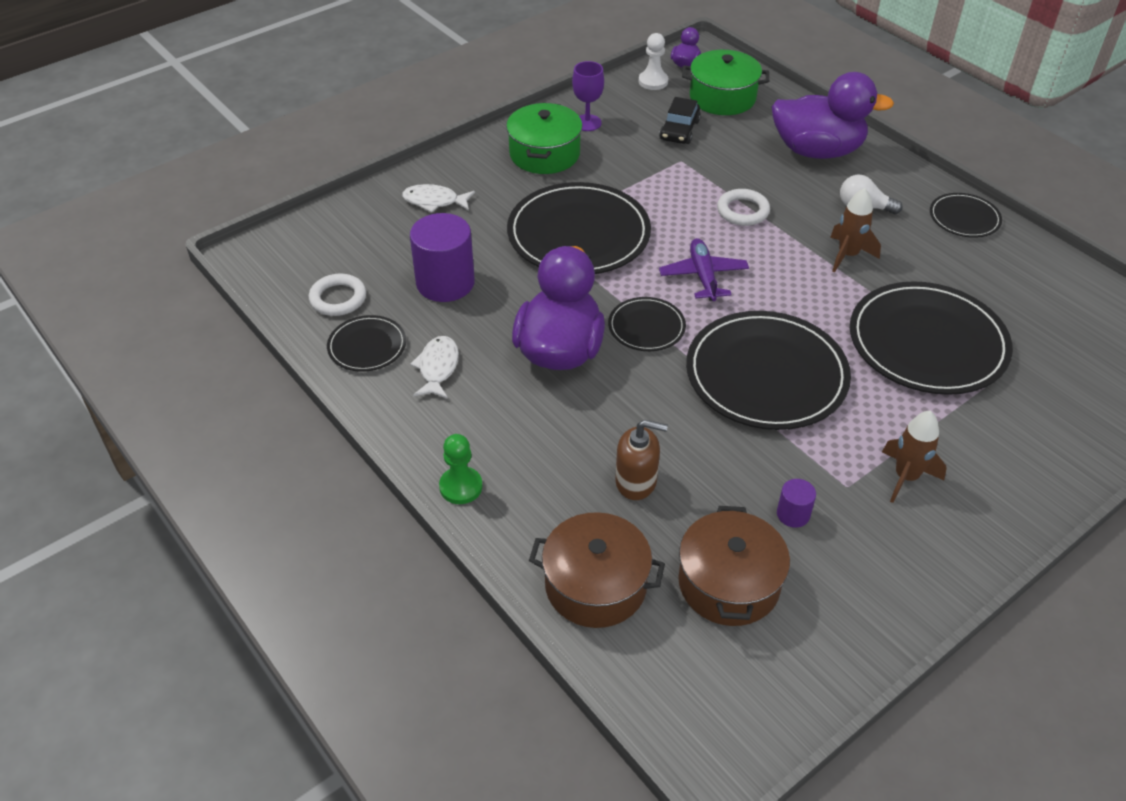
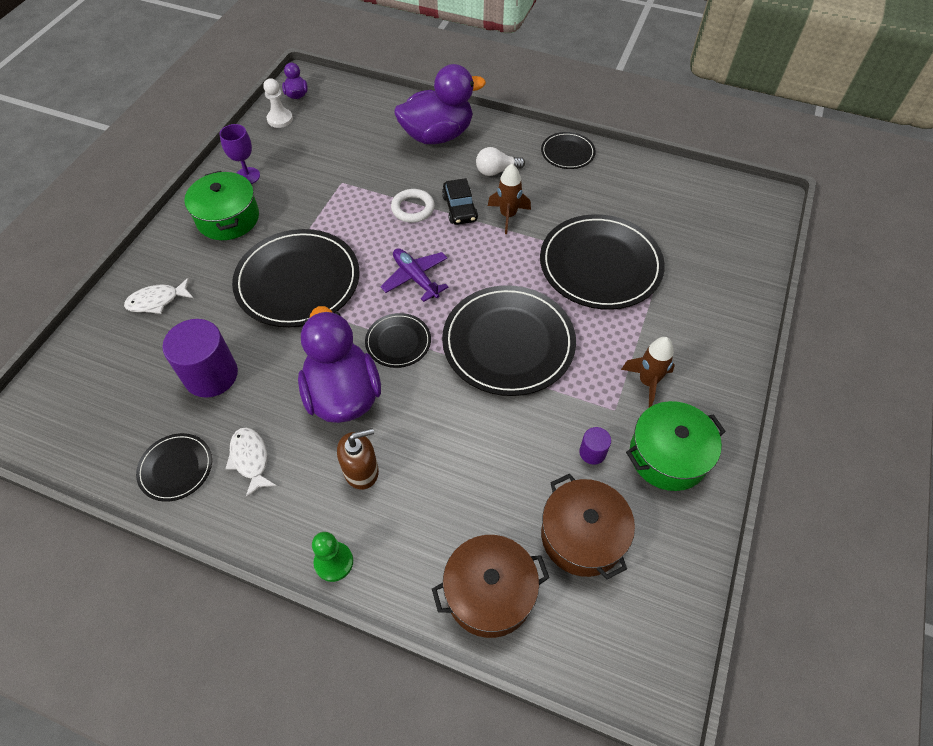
camera: 30 degrees left, 10 degrees up
white ring [309,274,366,316] -> none
brown soap dispenser [615,420,668,500] -> brown soap dispenser moved to [337,428,379,490]
black car [659,97,701,144] -> black car moved to [442,178,478,225]
green pot [682,50,769,115] -> green pot moved to [626,401,726,491]

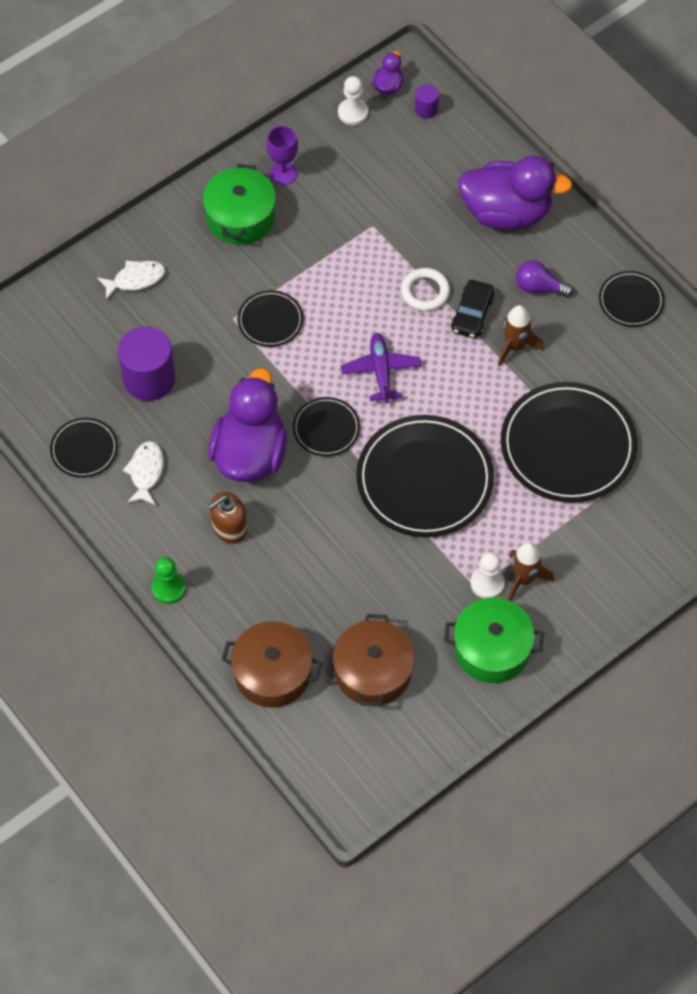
camera: 30 degrees right, 5 degrees up
white fish [124,278,193,314] -> white fish turned 150 degrees clockwise [97,260,165,300]
black plate [232,229,359,327] -> black plate [238,290,303,347], size x0.50
brown soap dispenser [337,428,379,490] -> brown soap dispenser turned 135 degrees clockwise [208,492,247,544]
white light bulb [476,147,525,176] -> purple light bulb [516,260,573,297]
purple cylinder [579,427,611,465] -> purple cylinder moved to [415,84,439,119]
none -> white pawn [471,552,505,599]

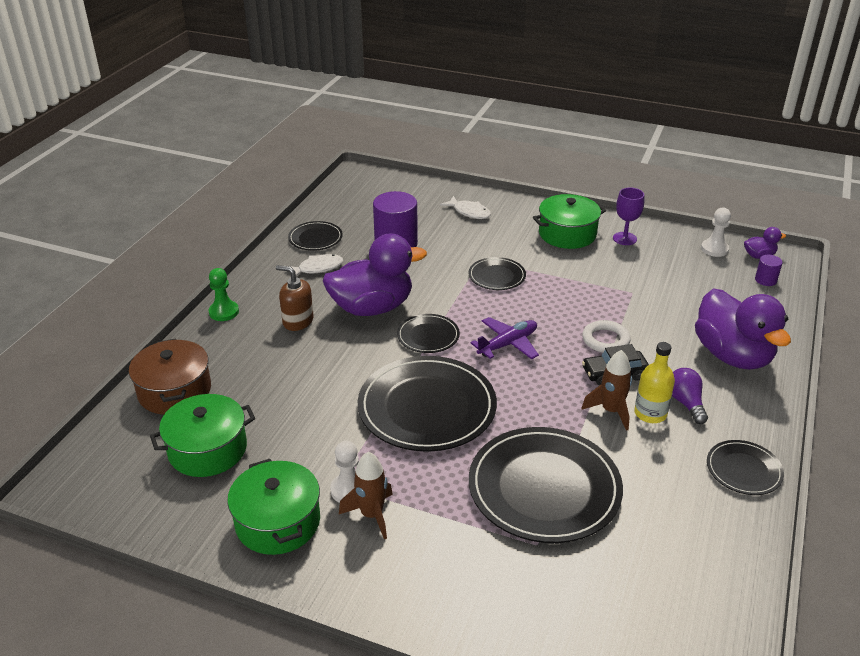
camera: 60 degrees right, 25 degrees down
brown pot [333,614,415,707] -> green pot [150,394,255,477]
none -> yellow bottle [634,342,675,423]

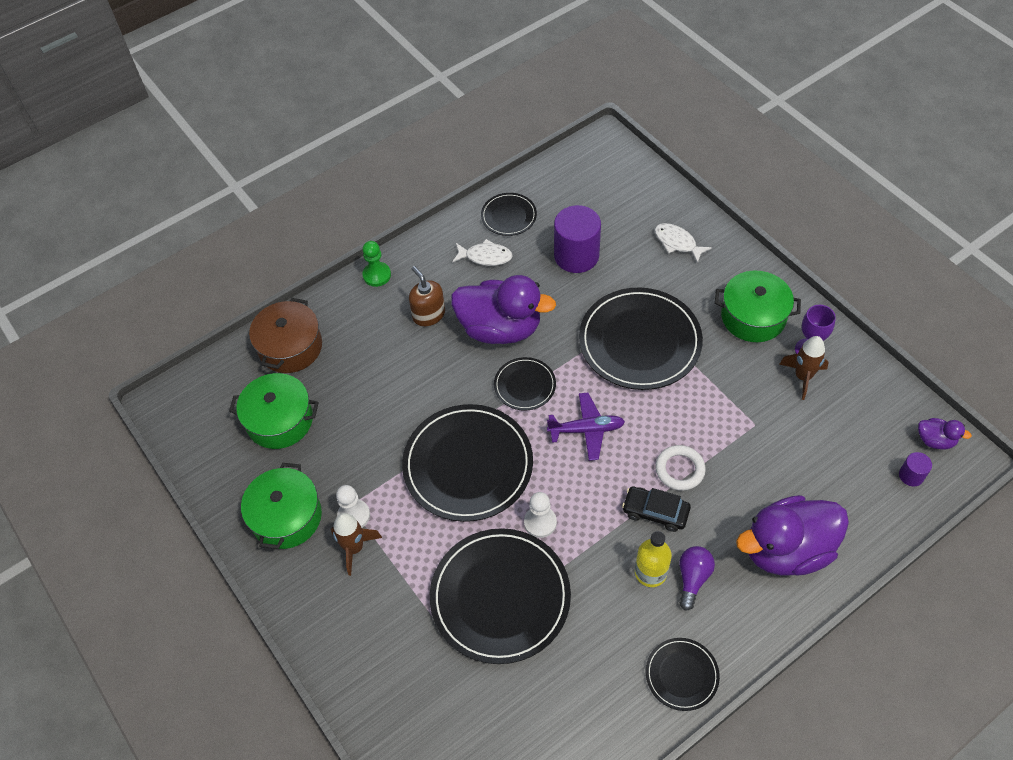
camera: 35 degrees right, 20 degrees up
white fish [440,196,491,219] -> white fish turned 150 degrees clockwise [654,223,712,264]
black plate [469,257,526,290] -> black plate [579,287,703,390], size x2.01
brown rocket [581,350,632,431] -> brown rocket moved to [779,336,829,400]
purple duck [695,289,791,370] -> purple duck turned 60 degrees clockwise [736,495,849,576]
white pawn [701,208,731,257] -> white pawn moved to [524,492,557,538]

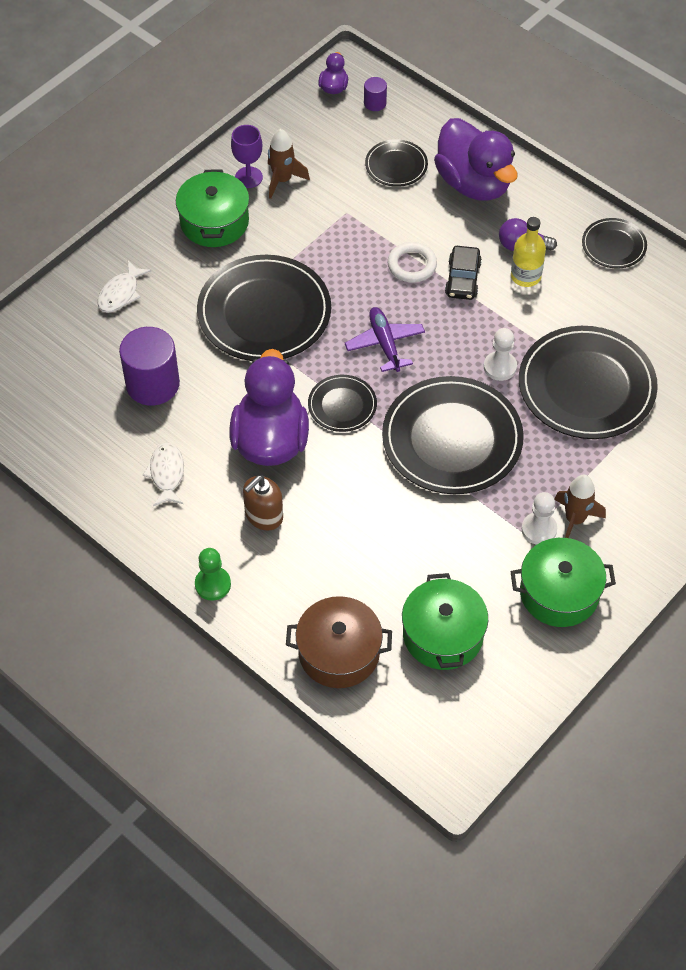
camera: 105 degrees left, 0 degrees up
black plate [481,193,537,236] -> black plate moved to [365,139,428,187]

